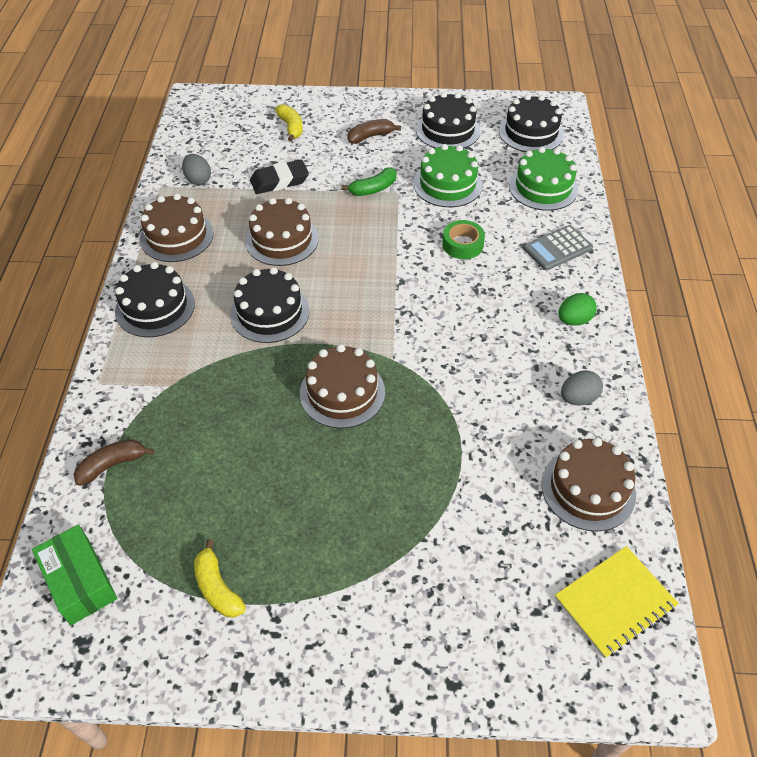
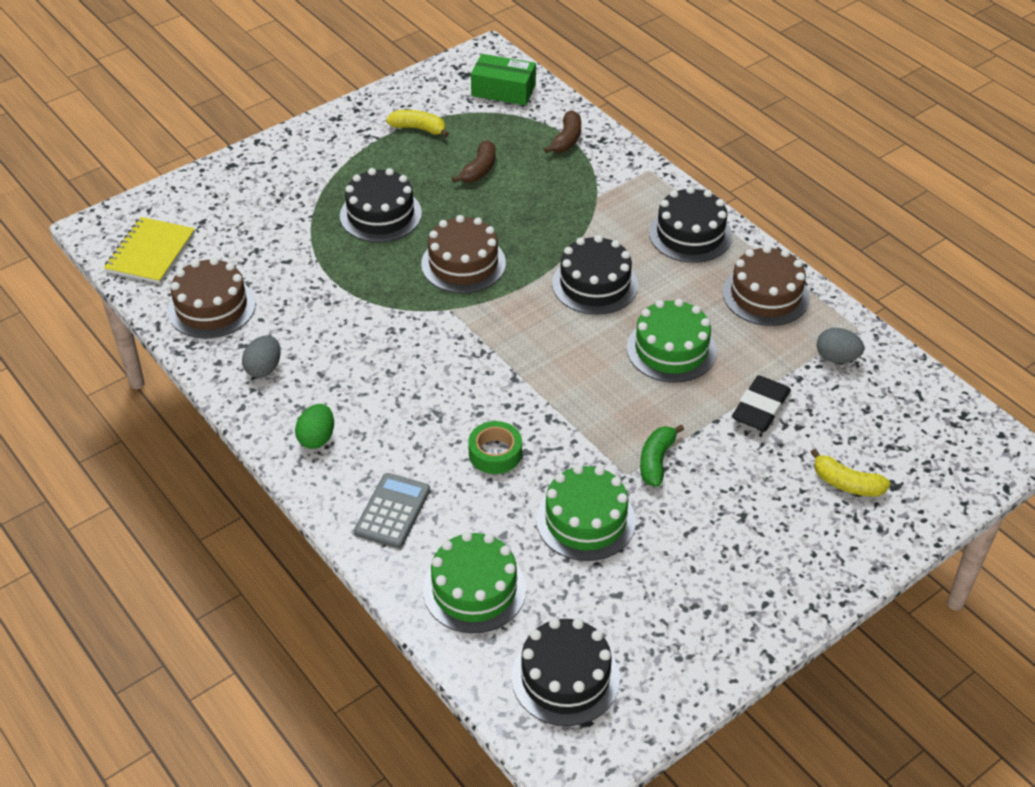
camera: 140 degrees right, 5 degrees down
brown cake [245,198,319,266] -> green cake [627,299,717,383]
brown banana [347,119,401,144] -> brown banana moved to [452,140,496,183]
black cake [416,92,480,149] -> black cake moved to [340,168,422,242]

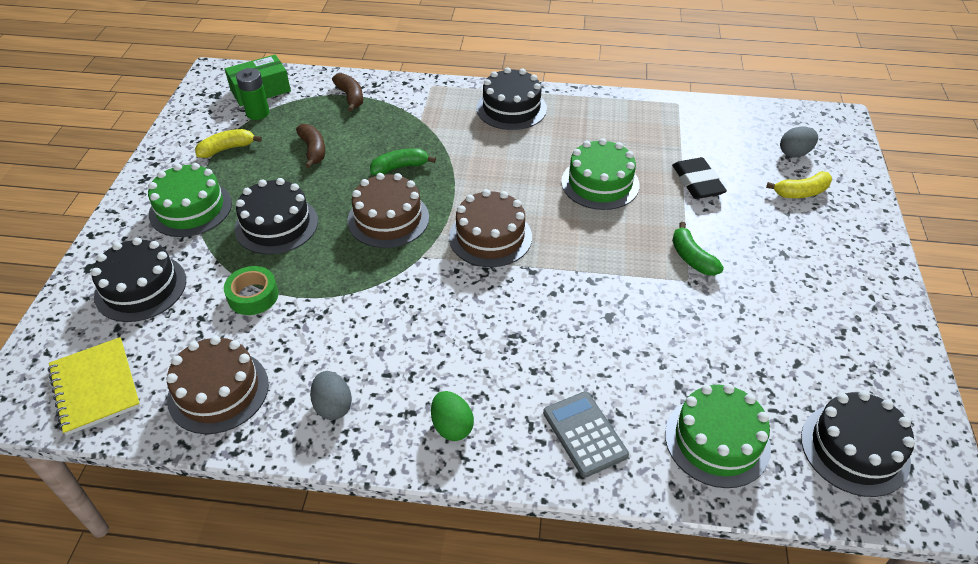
camera: 45 degrees left, 0 degrees up
green tape [468,421,522,474] -> green tape moved to [224,266,278,315]
green cake [536,465,636,561] -> green cake moved to [148,163,232,237]
black cake [552,235,638,315] -> black cake moved to [91,237,186,322]
brown cake [723,245,810,326] -> brown cake moved to [449,189,532,267]
grey egg [817,328,864,363] -> grey egg moved to [780,126,818,158]
none -> green battery [236,68,270,120]
none -> green banana [370,148,436,175]

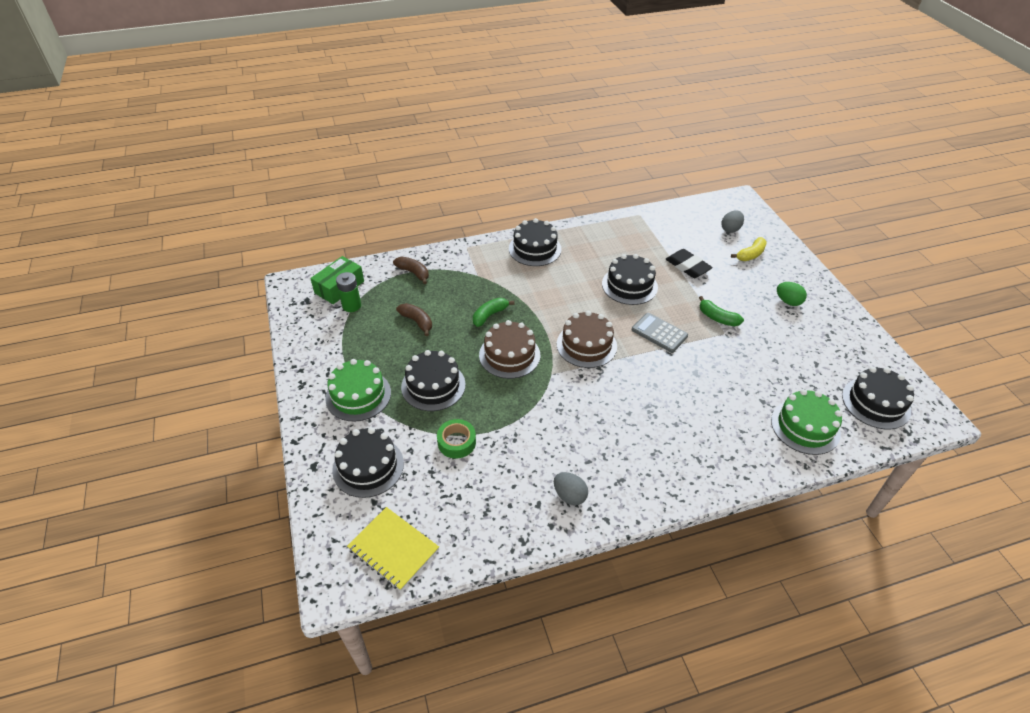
camera: 25 degrees left, 0 degrees up
brown cake [166,336,269,434] -> none
yellow banana [195,129,262,158] -> none
green egg [431,391,474,441] -> green egg moved to [777,282,807,306]
grey calculator [543,391,629,478] -> grey calculator moved to [632,313,688,353]
green cake [561,138,640,210] -> black cake [602,254,658,305]

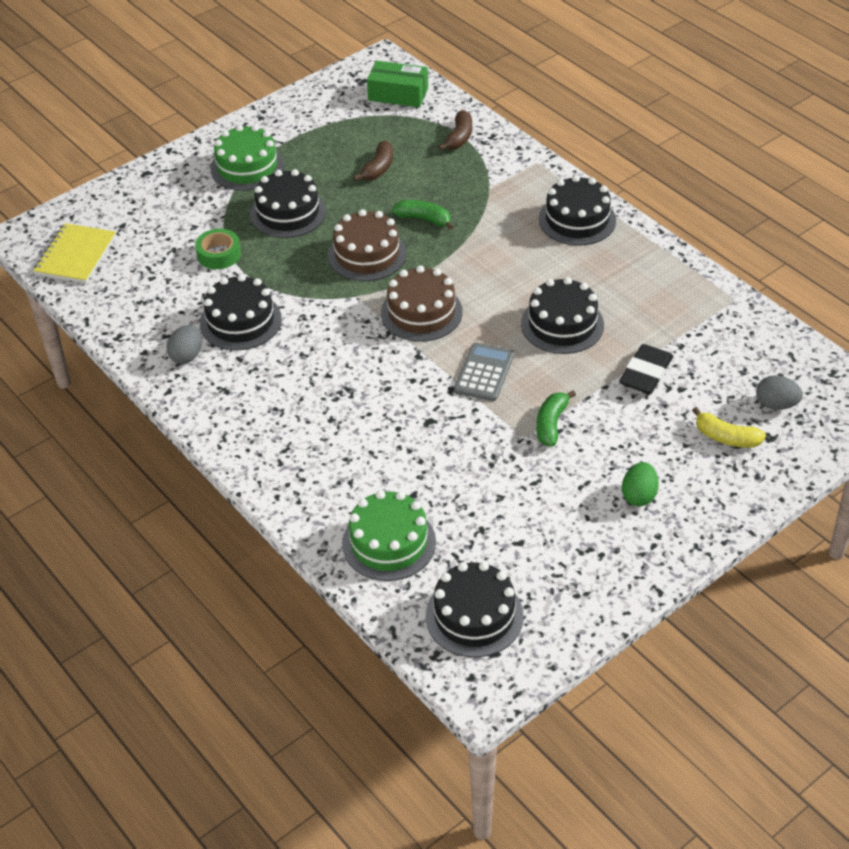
camera: 70 degrees right, 0 degrees up
black cake [332,427,404,498] -> black cake moved to [200,274,282,350]
green battery [336,272,361,312] -> none

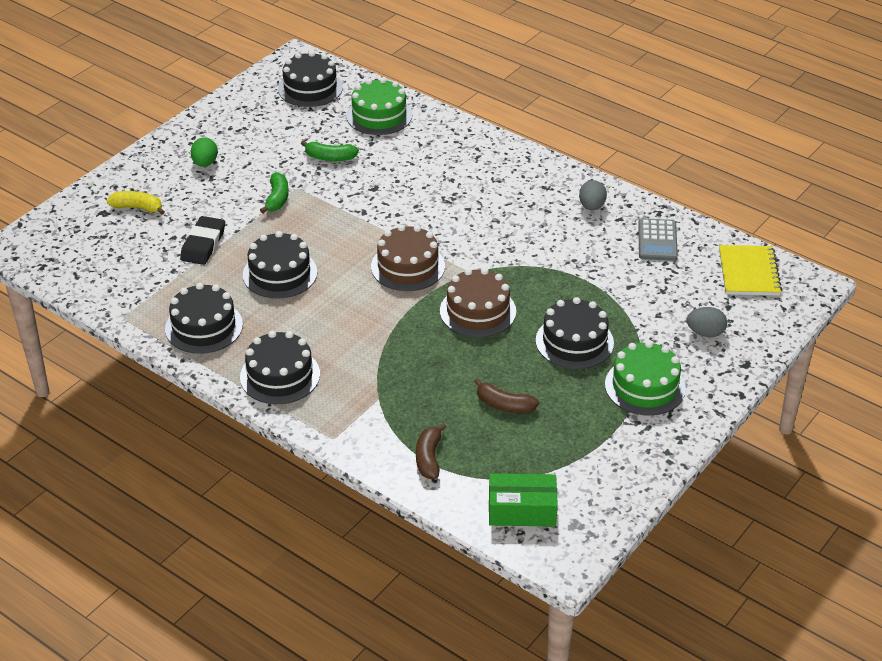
camera: 165 degrees right, 5 degrees down
green tape [195,229,241,269] -> none
black cake [200,274,282,350] -> black cake moved to [165,283,243,354]
brown banana [353,140,393,181] -> brown banana turned 75 degrees counterclockwise [474,378,539,414]
green banana [392,200,454,230] -> green banana moved to [301,140,359,161]
grey calculator [454,342,514,401] -> grey calculator moved to [638,218,678,261]
grey egg [756,375,803,410] -> grey egg moved to [687,307,727,337]

